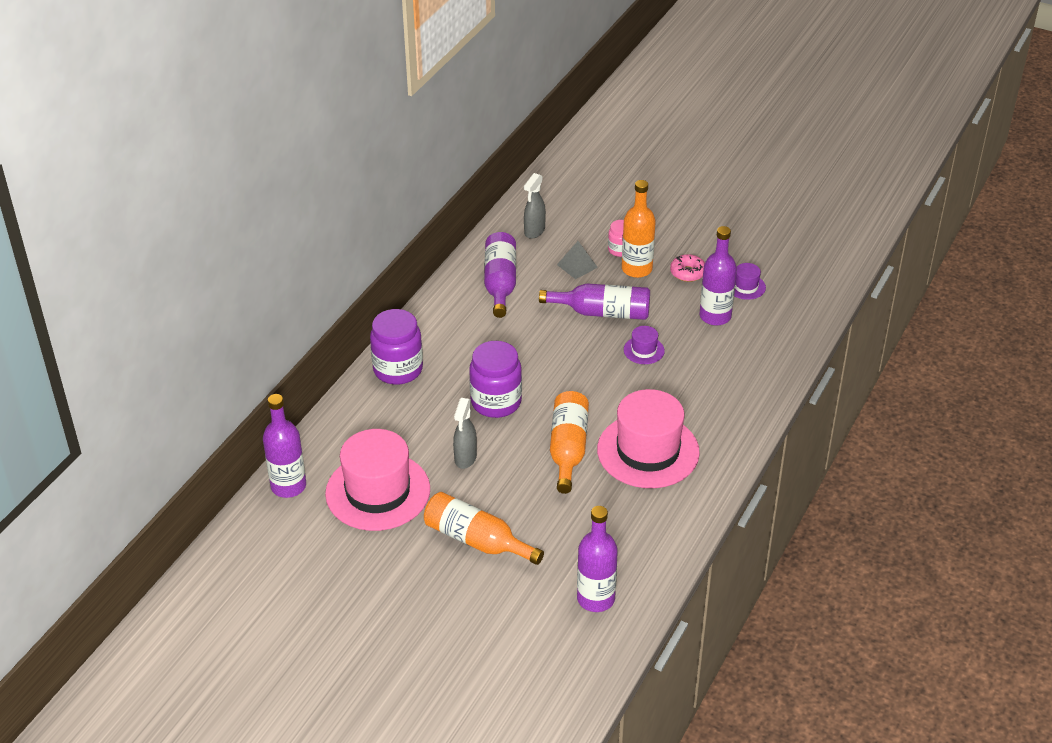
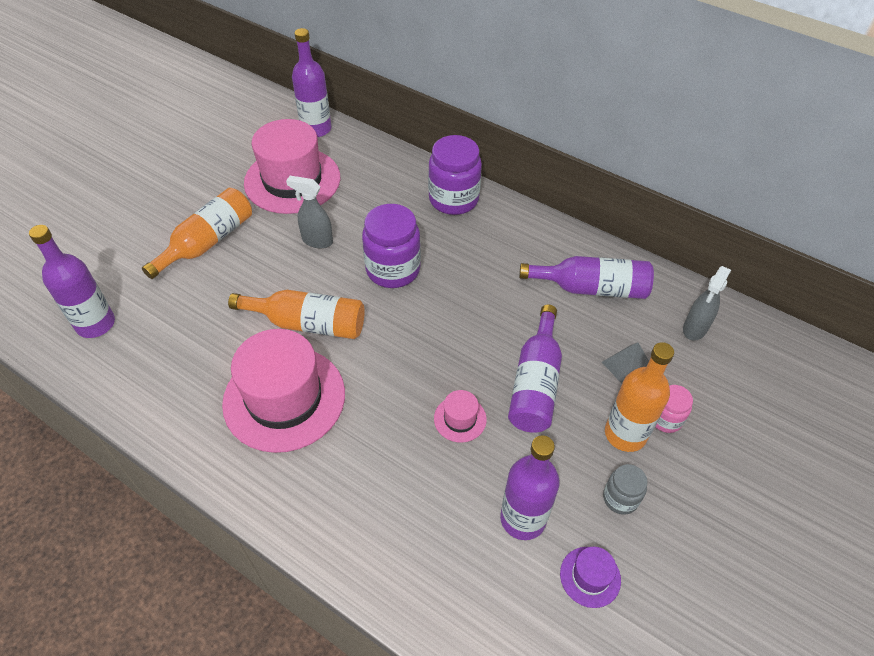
camera: 95 degrees right, 10 degrees up
grey spray bottle [524,173,546,239] -> grey spray bottle turned 90 degrees counterclockwise [683,266,731,341]
purple hat [624,326,665,364] -> pink hat [434,390,487,443]
pink donut [670,254,705,282] -> grey jar [603,464,648,515]

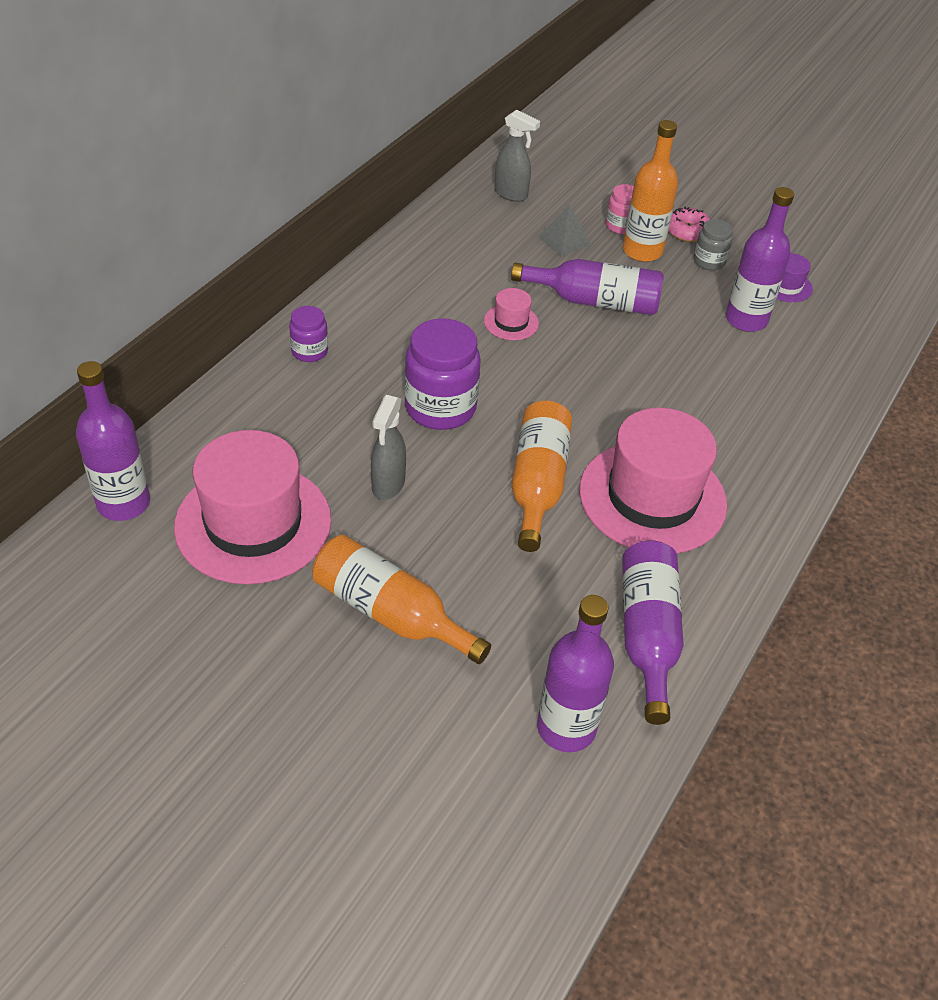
camera: 95 degrees left, 5 degrees down
purple jar [428,135,482,215] -> purple jar [289,306,328,362], size x0.53
pink hat [434,390,487,443] -> pink hat moved to [484,288,539,340]
purple bottle [519,256,654,299] -> purple bottle moved to [622,540,684,725]
none -> pink donut [668,206,711,242]

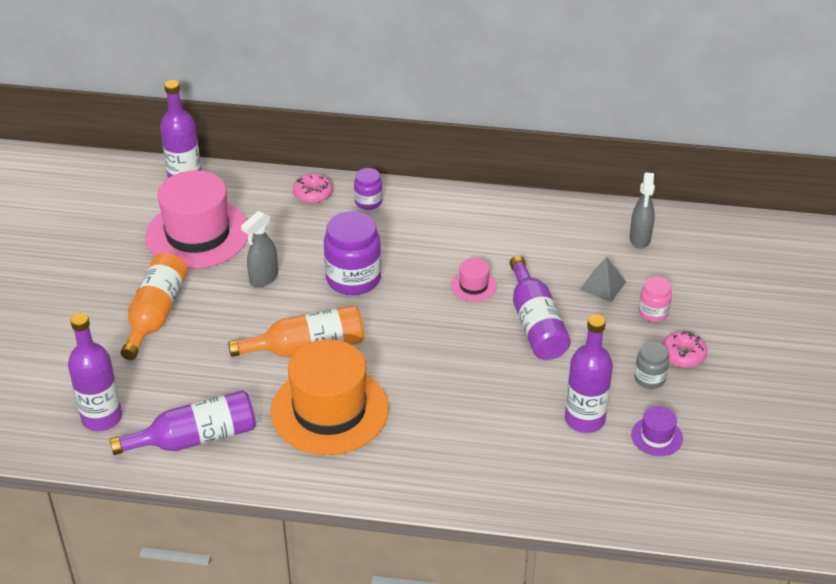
camera: 70 degrees right, 5 degrees down
grey spray bottle [371,395,406,500] -> grey spray bottle turned 45 degrees counterclockwise [241,211,278,287]
pink hat [579,408,727,554] -> orange hat [271,339,389,455]
orange bottle [623,120,678,262] -> none
none -> pink donut [293,174,333,204]

